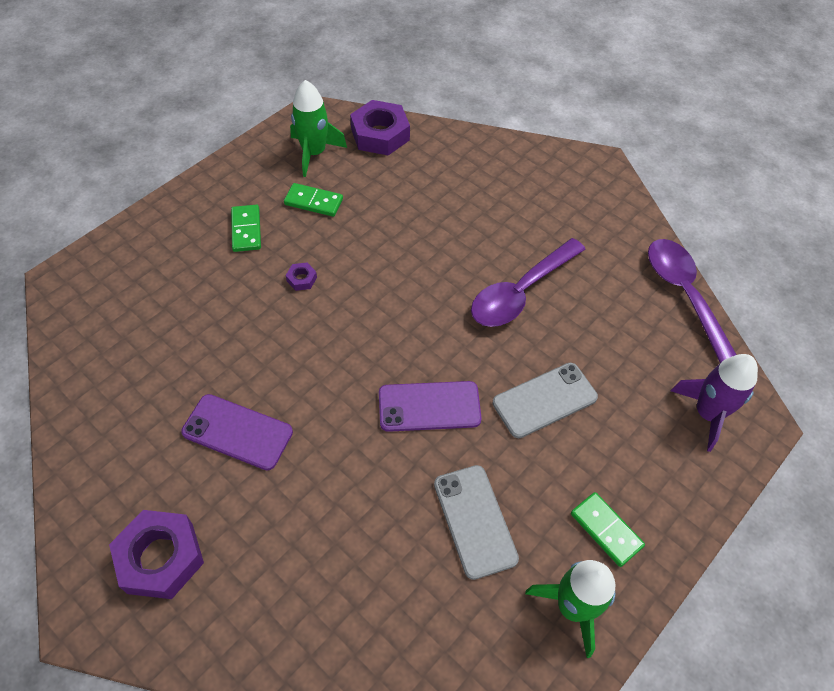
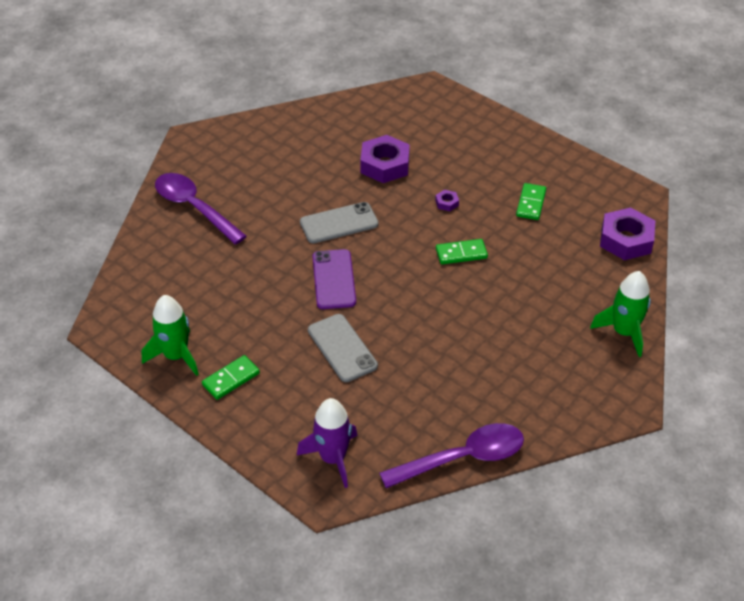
camera: 90 degrees right, 10 degrees down
purple nut [109,510,204,599] -> purple nut moved to [360,135,410,183]
purple phone [181,394,293,470] -> none
green domino [231,205,261,252] -> green domino moved to [436,239,488,264]
green rocket [290,80,347,177] -> green rocket moved to [590,271,651,357]
grey phone [434,465,519,580] -> grey phone moved to [300,202,379,243]
purple spoon [471,238,586,327] -> purple spoon moved to [155,173,247,245]

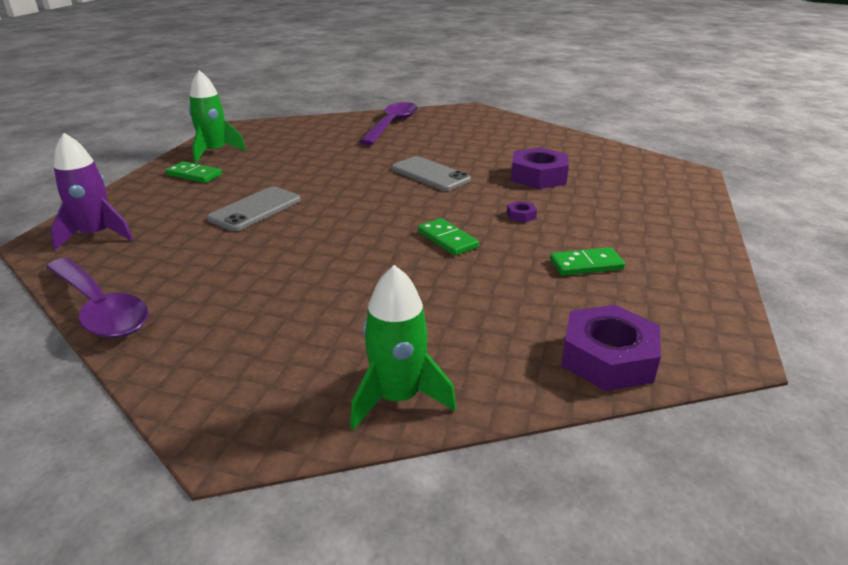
camera: 65 degrees right, 15 degrees down
purple phone [313,249,356,309] -> none

